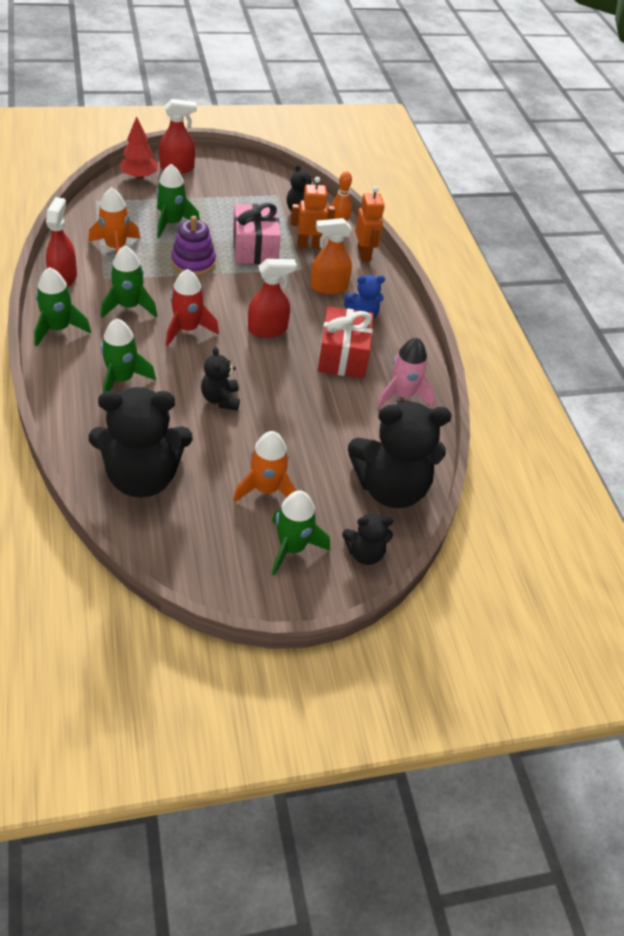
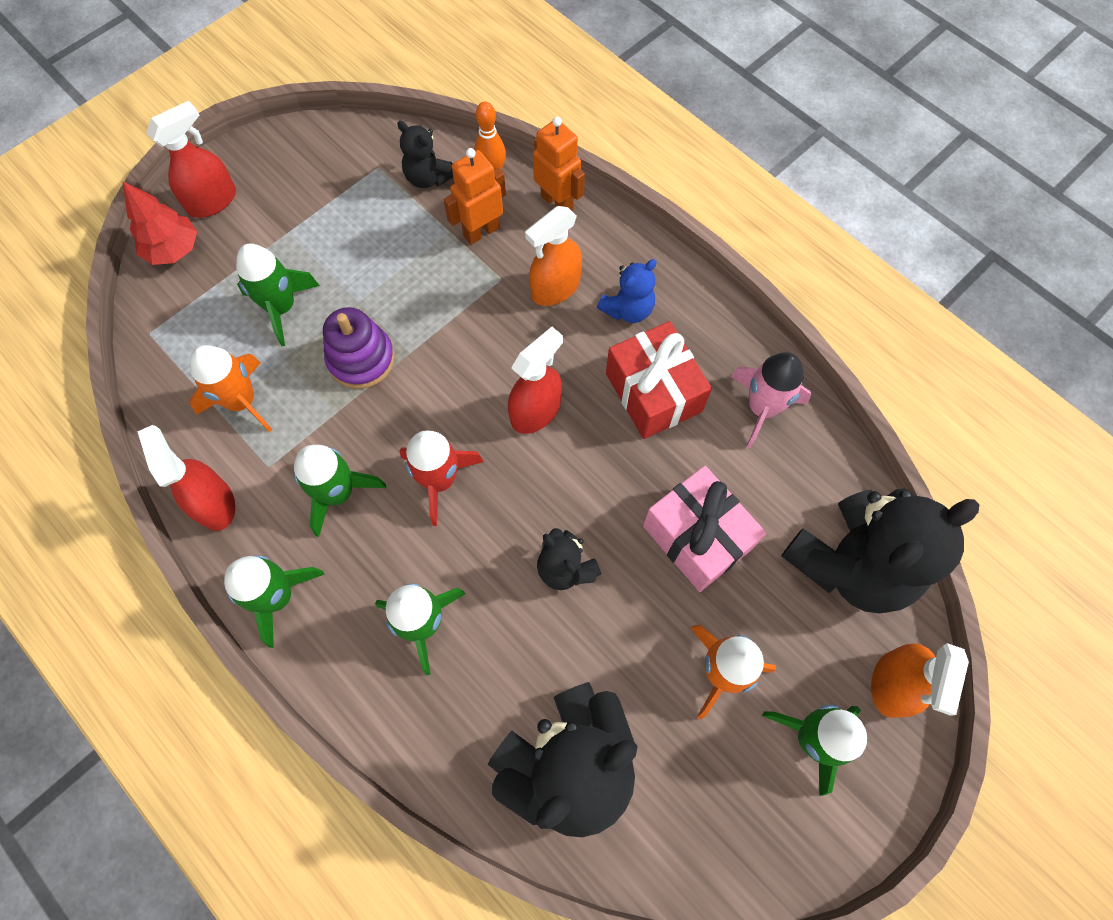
camera: 25 degrees left, 20 degrees up
pink gift [233,203,281,264] -> pink gift moved to [643,466,766,592]
black teddy bear [342,512,393,565] -> orange spray bottle [871,643,969,718]

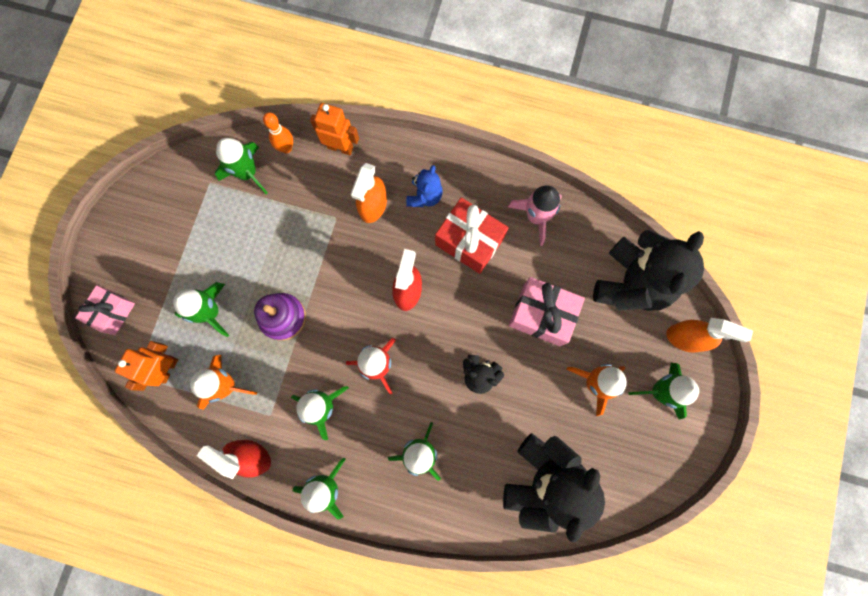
camera: 30 degrees left, 10 degrees up
red tree [123,181,197,265] -> pink gift [75,285,135,335]
red spray bottle [147,101,236,218] -> none
black teddy bear [397,121,454,188] -> green rocket [215,138,268,194]
orange robot [444,148,506,245] -> orange robot moved to [115,341,178,391]
orange spray bottle [871,643,969,718] -> orange spray bottle turned 60 degrees counterclockwise [666,318,753,352]

